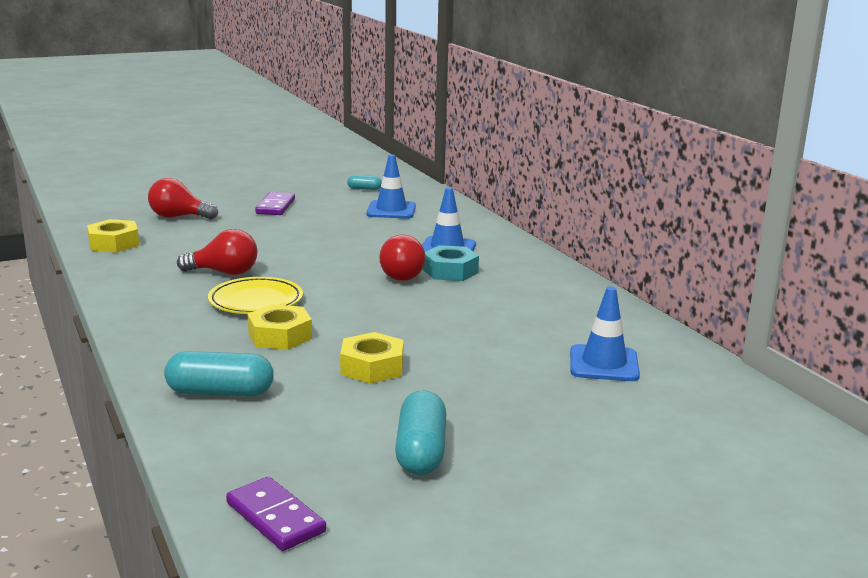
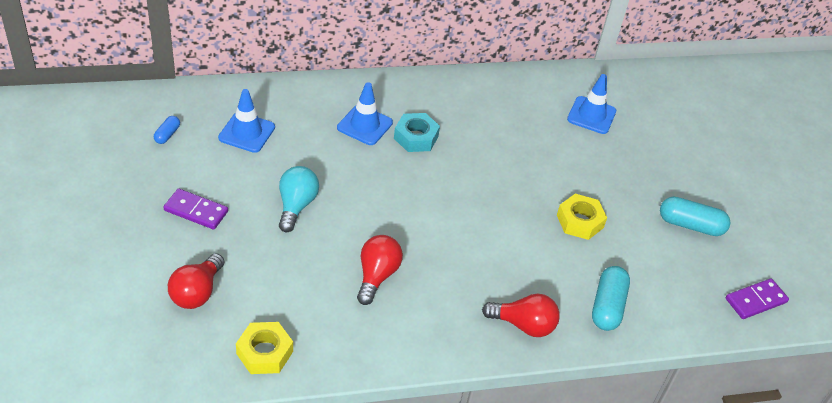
camera: 80 degrees left, 25 degrees up
yellow plate [208,277,303,314] -> none
yellow nut [248,304,312,350] -> none
turquoise capsule [347,175,382,190] -> blue capsule [154,116,180,144]
red light bulb [379,234,426,281] -> red light bulb moved to [482,293,560,337]
none -> turquoise light bulb [279,166,319,232]

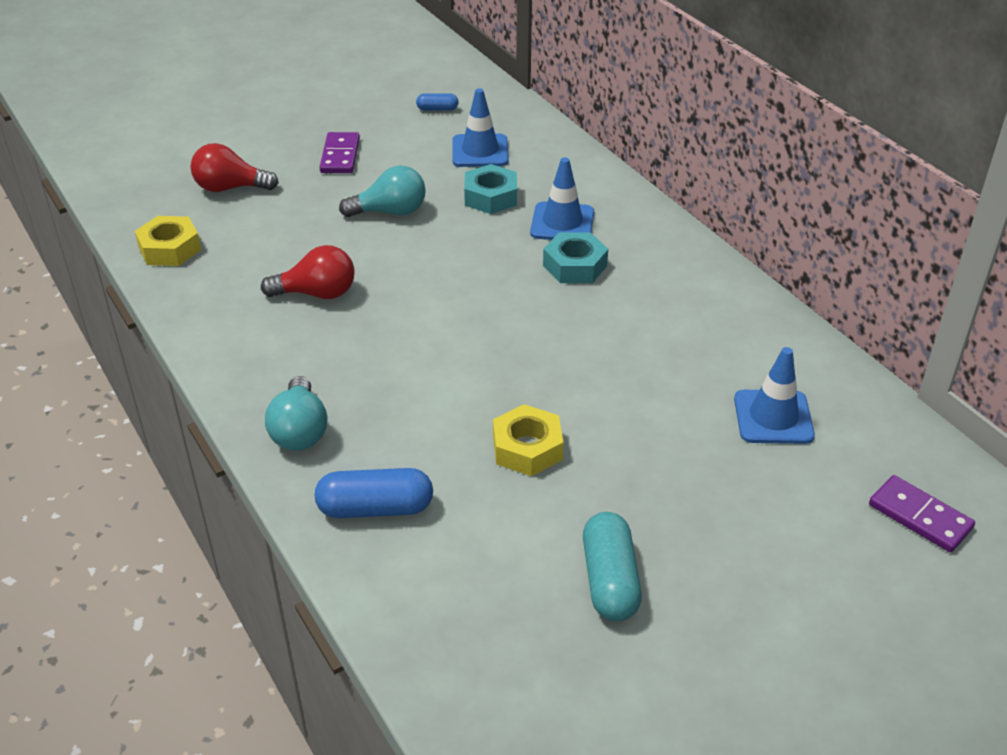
camera: 75 degrees right, 5 degrees down
red light bulb [482,293,560,337] -> turquoise light bulb [265,376,327,451]
turquoise capsule [592,266,630,331] -> blue capsule [315,468,433,518]
purple domino [726,278,789,319] -> purple domino moved to [869,475,975,552]
none -> turquoise nut [464,164,517,214]

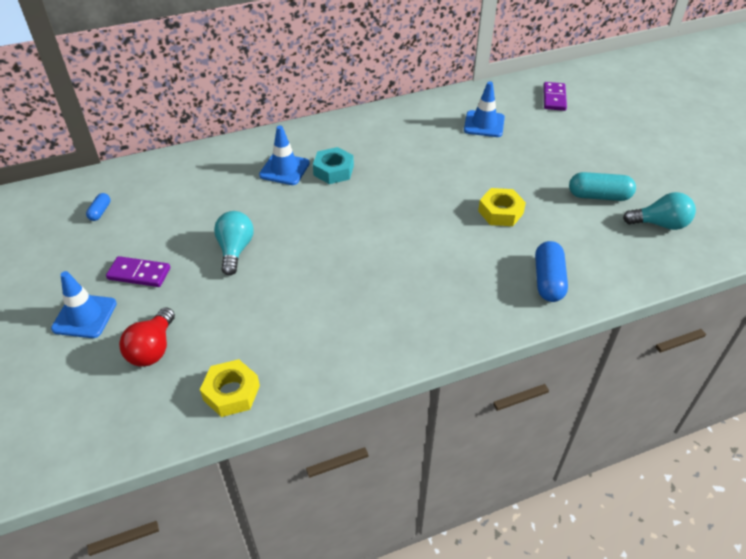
camera: 80 degrees left, 5 degrees up
red light bulb [261,245,355,299] -> none
turquoise light bulb [265,376,327,451] -> turquoise light bulb moved to [623,192,696,230]
blue traffic cone [453,88,509,167] -> blue traffic cone moved to [51,271,117,338]
turquoise nut [464,164,517,214] -> none
purple domino [869,475,975,552] -> purple domino turned 45 degrees counterclockwise [543,82,567,111]

